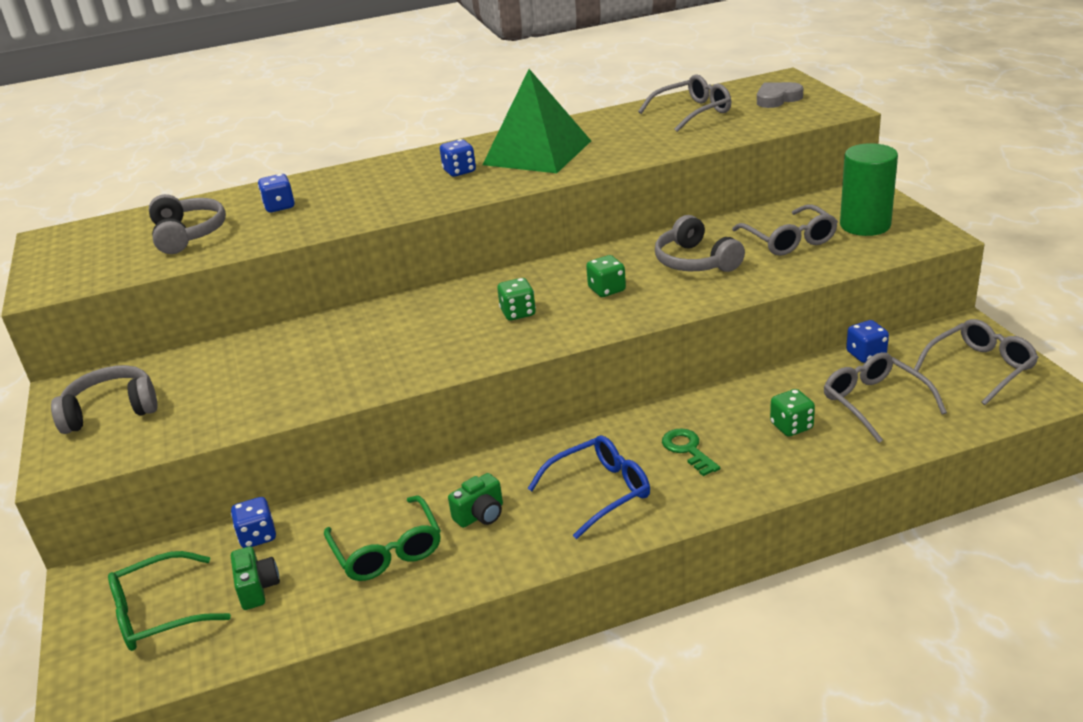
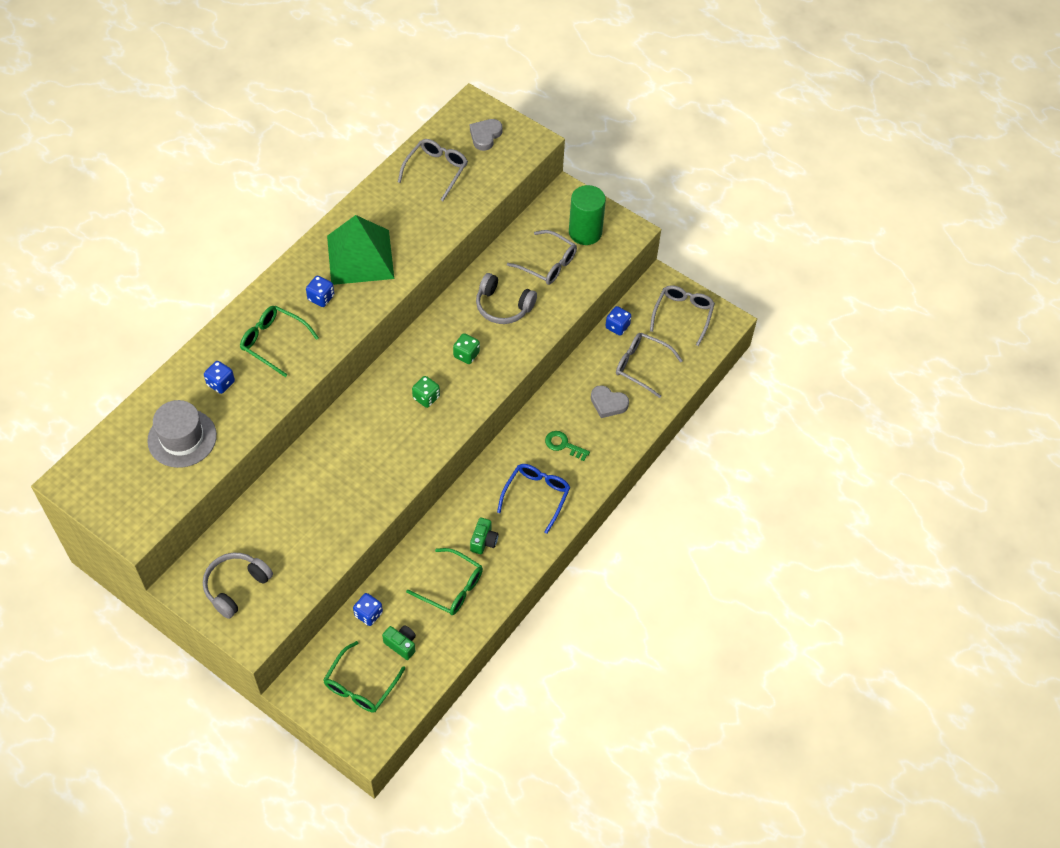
camera: 40 degrees left, 25 degrees up
grey headphones [149,194,226,254] -> grey hat [147,400,217,468]
green dice [770,389,815,437] -> grey heart [591,385,629,418]
none -> green glasses [240,306,319,377]

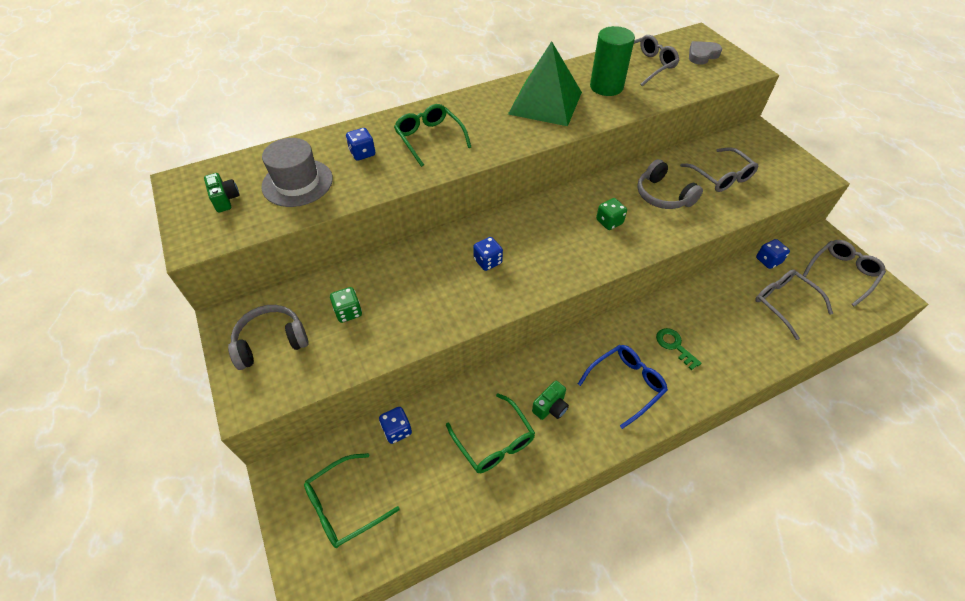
camera: 30 degrees right, 5 degrees down
blue dice [306,276,334,307] -> blue dice moved to [473,237,503,271]
green camera [382,625,416,660] -> green camera moved to [204,173,240,213]
green dice [412,376,440,408] -> green dice moved to [330,287,362,323]
green cylinder [569,185,606,245] -> green cylinder moved to [590,26,635,96]
grey heart [591,385,629,418] -> none

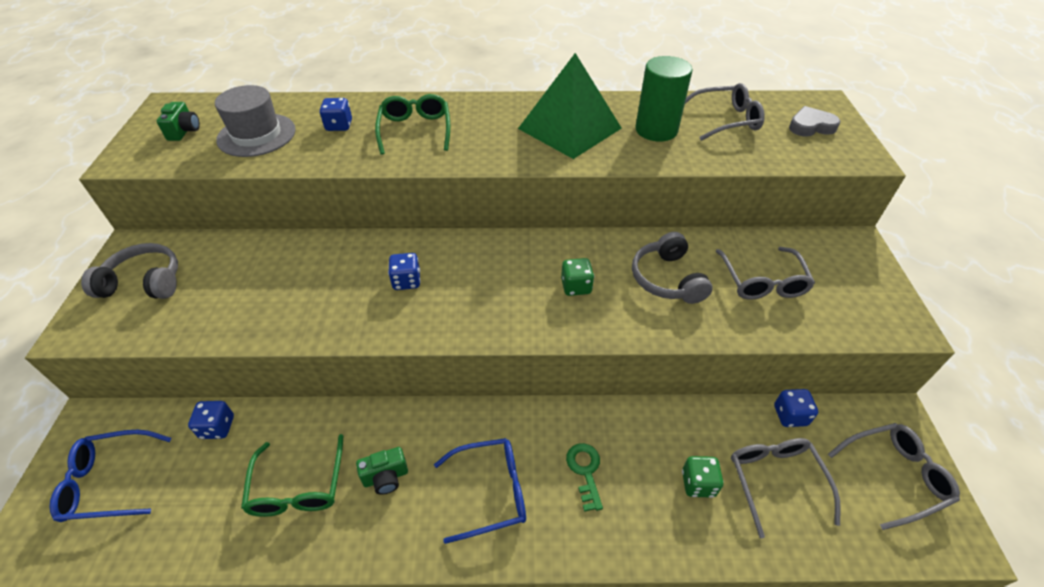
camera: 25 degrees right, 5 degrees down
green glasses [304,453,400,548] -> blue glasses [49,430,172,522]
green dice [330,287,362,323] -> green dice moved to [682,456,724,498]

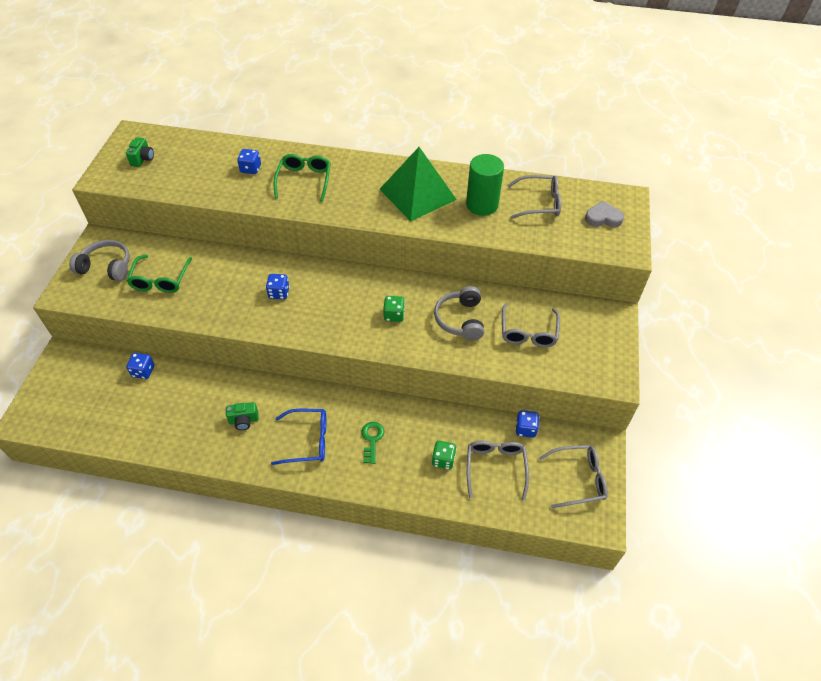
camera: 10 degrees right, 5 degrees up
blue glasses [49,430,172,522] -> none
grey hat [215,85,296,157] -> none
green glasses [241,434,343,517] -> green glasses moved to [127,254,192,293]

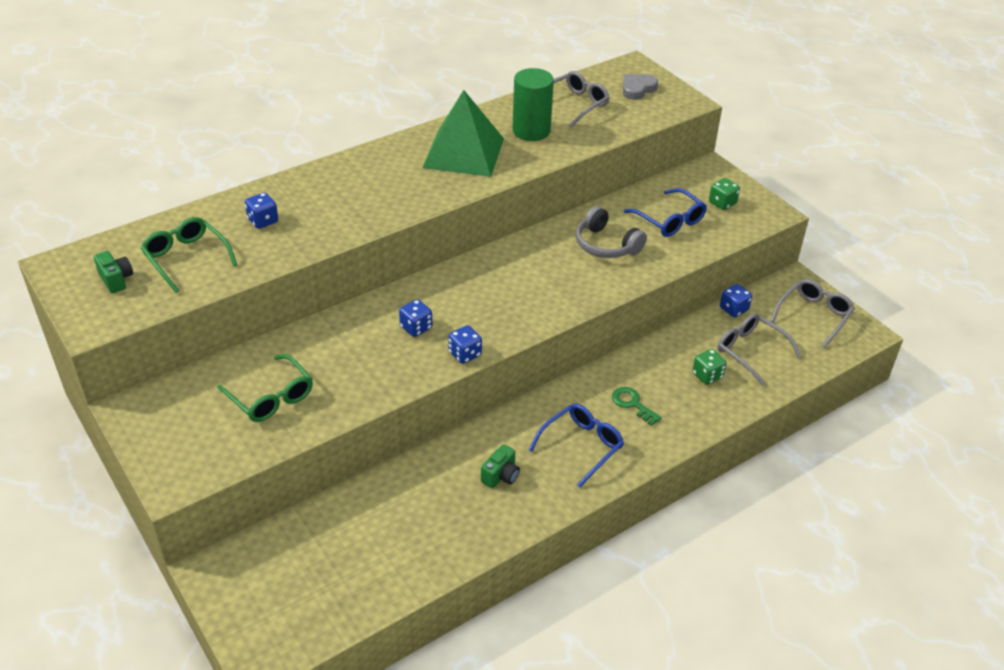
camera: 45 degrees left, 10 degrees down
grey headphones [69,240,130,281] -> none
blue dice [126,353,154,379] -> blue dice moved to [448,325,482,364]
green glasses [274,154,331,202] -> green glasses moved to [141,217,237,293]
green dice [383,296,405,322] -> green dice moved to [709,178,740,210]
grey glasses [502,303,560,347] -> blue glasses [624,188,707,237]

